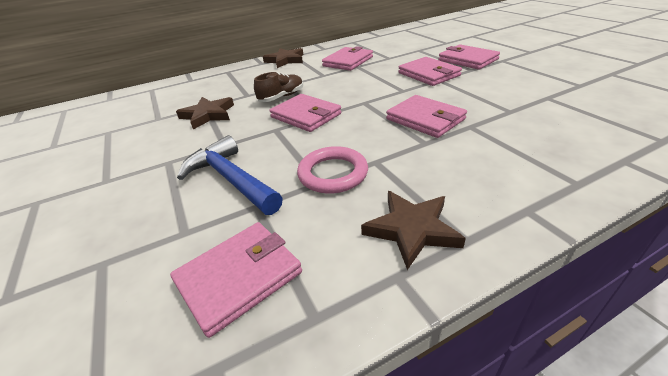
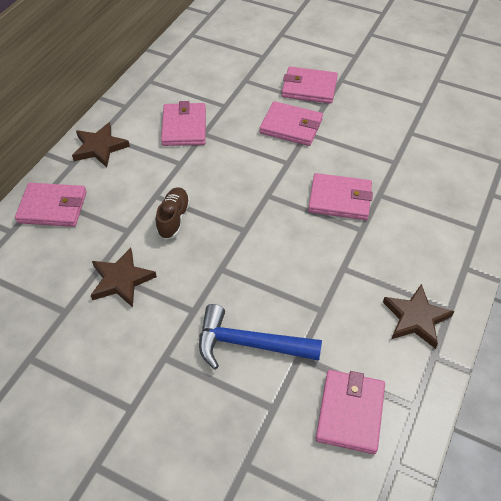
camera: 40 degrees left, 15 degrees up
pink wallet [269,94,341,132] -> pink wallet moved to [15,183,87,227]
pink ring [297,146,368,194] -> none

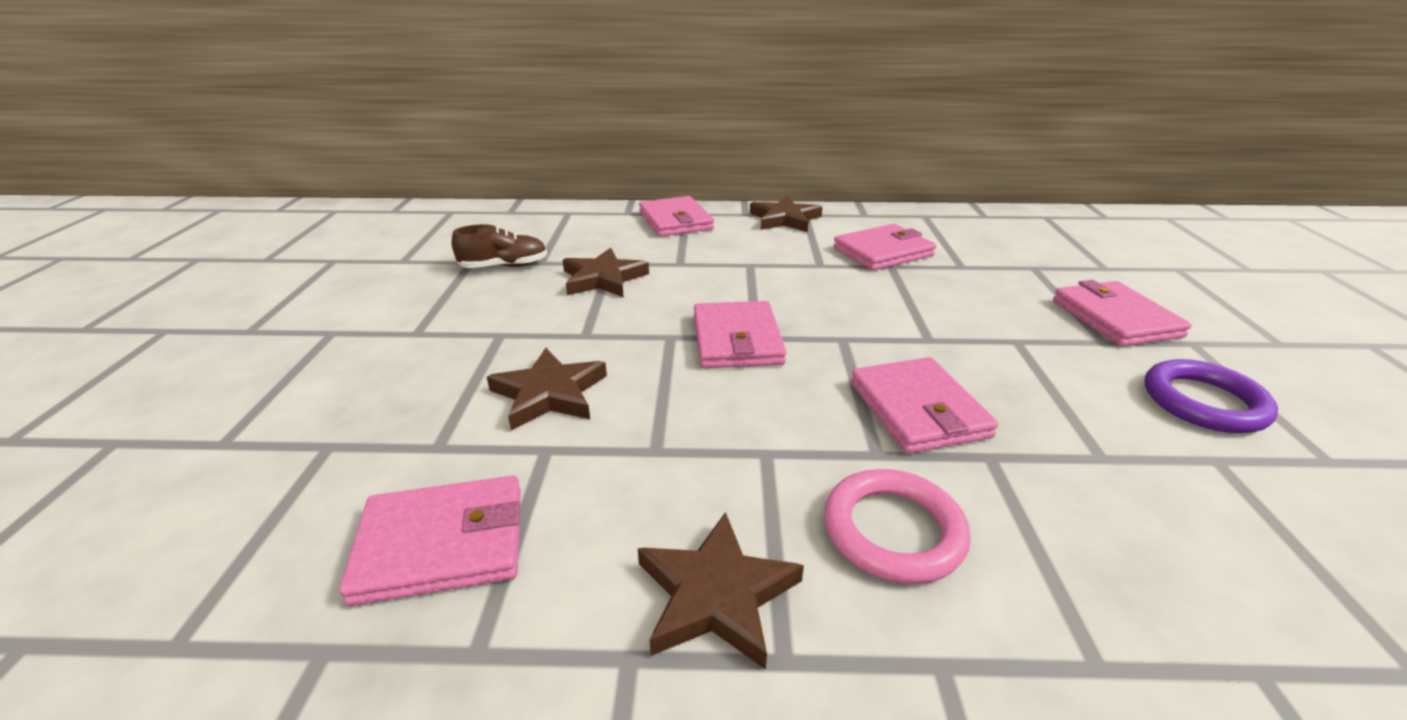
camera: 65 degrees right, 20 degrees down
brown shoe [156,187,190,240] -> brown shoe moved to [452,224,547,268]
blue hammer [199,304,322,369] -> brown star [487,348,607,430]
pink wallet [259,101,323,146] -> pink wallet moved to [694,301,786,368]
none -> pink ring [824,469,971,584]
none -> purple ring [1145,359,1278,433]

